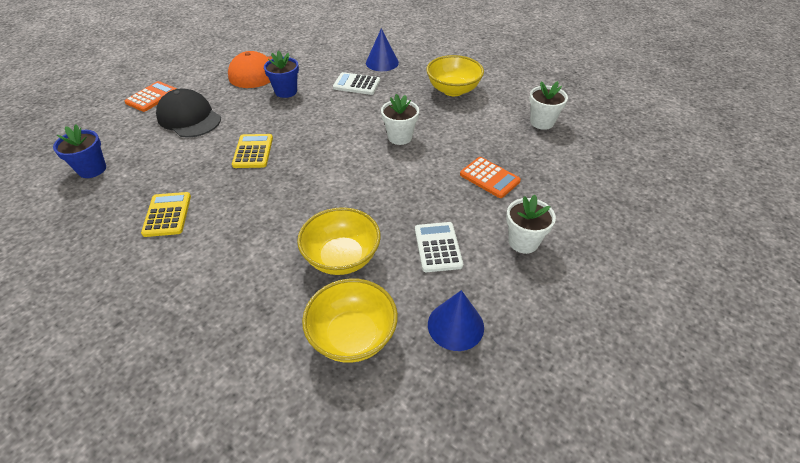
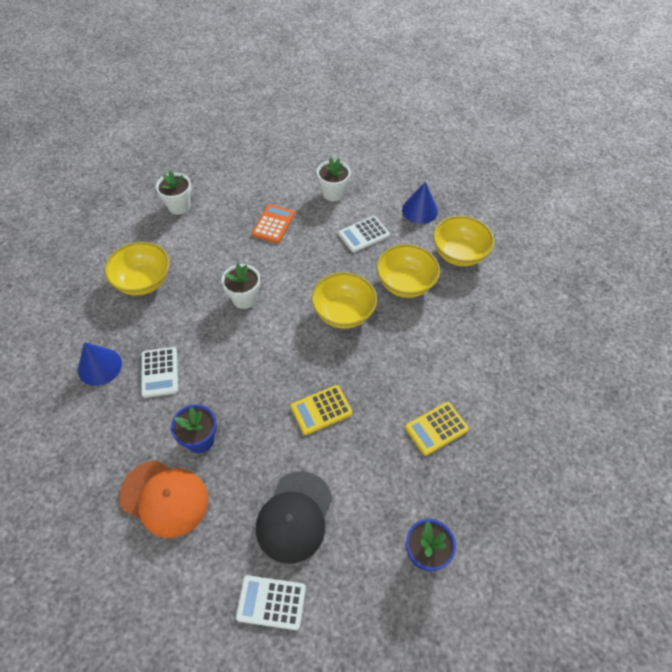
camera: 115 degrees left, 10 degrees up
orange calculator [124,81,177,112] -> white calculator [236,575,306,630]
none -> yellow bowl [311,272,377,329]

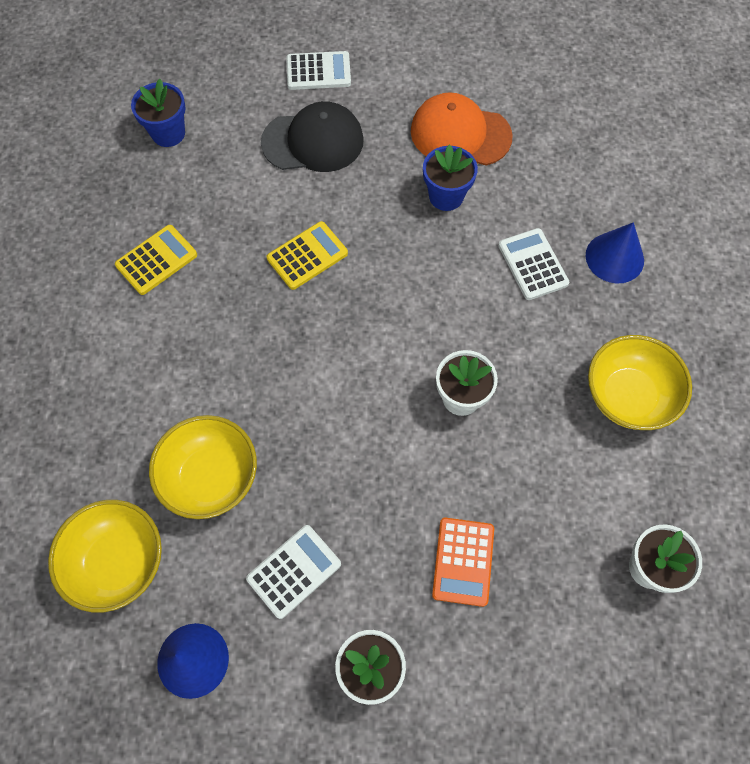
camera: 170 degrees right, 10 degrees up
black cap [256,471,333,564] -> black cap turned 75 degrees clockwise [261,101,364,172]
yellow bowl [311,272,377,329] -> none

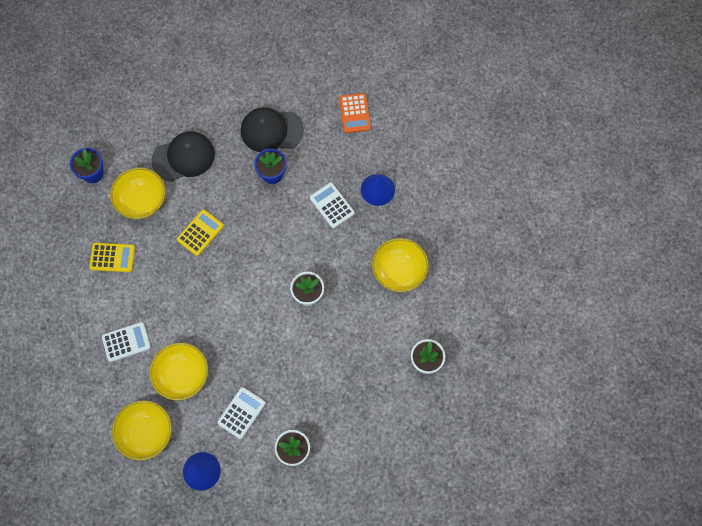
camera: 15 degrees left, 5 degrees up
yellow calculator [115,225,197,295] -> yellow calculator turned 60 degrees clockwise [89,243,135,272]
white calculator [286,51,351,90] -> white calculator moved to [102,322,151,362]
orange cap [411,92,513,166] -> black cap [241,107,304,152]
orange calculator [432,518,494,607] -> orange calculator moved to [339,93,371,133]
none -> yellow bowl [110,168,166,219]

